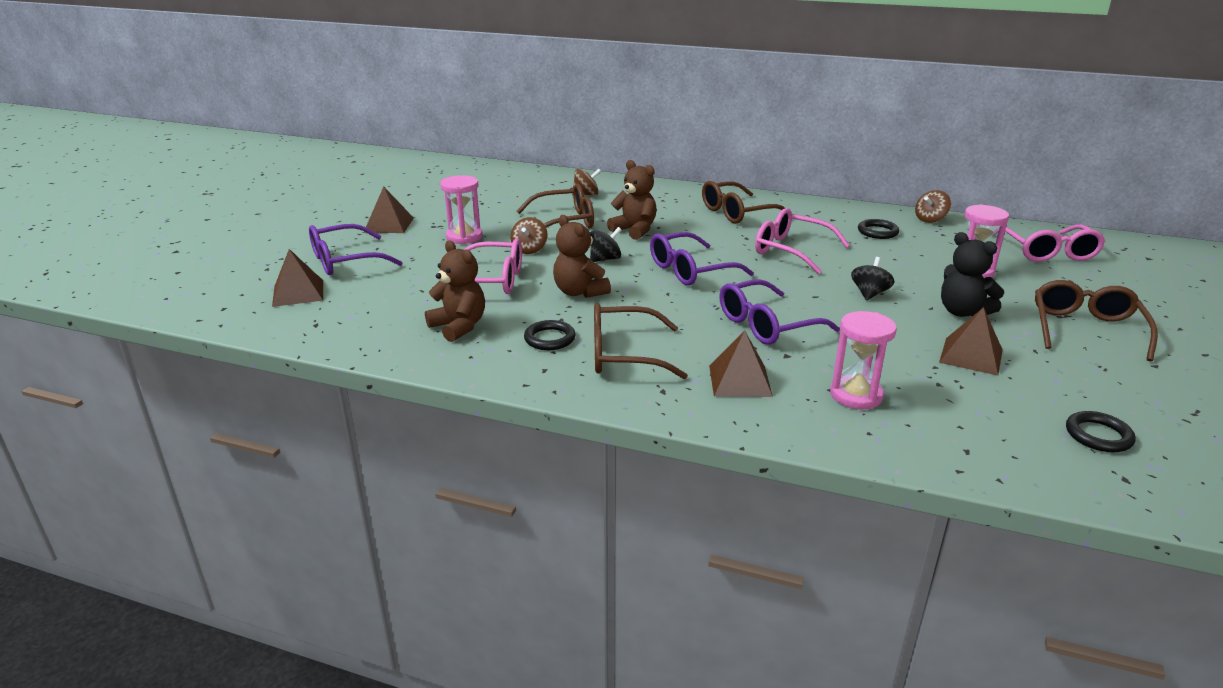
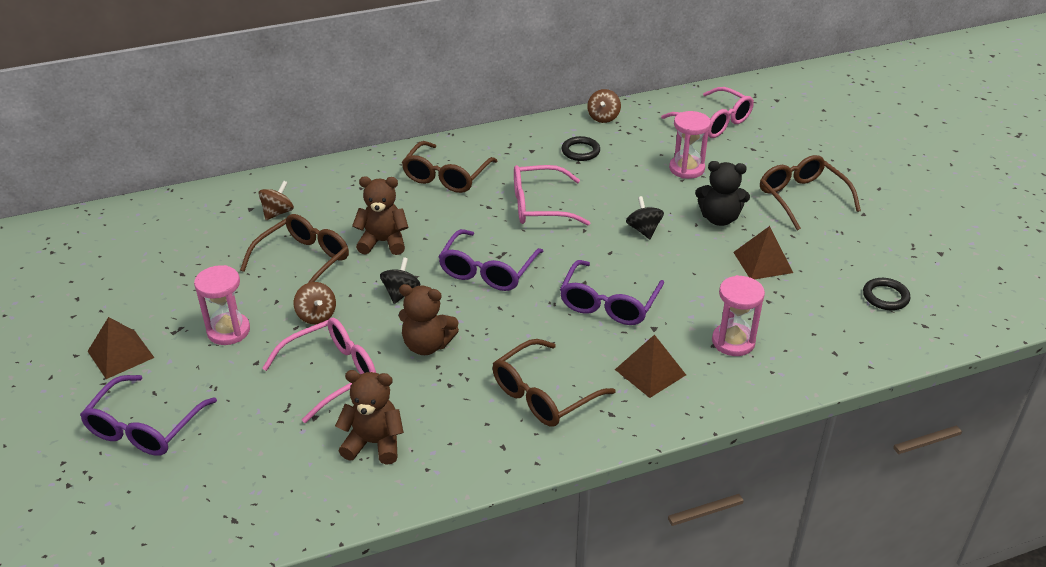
camera: 40 degrees left, 10 degrees up
brown pyramid [272,249,323,307] -> none
black ring [524,320,576,350] -> none

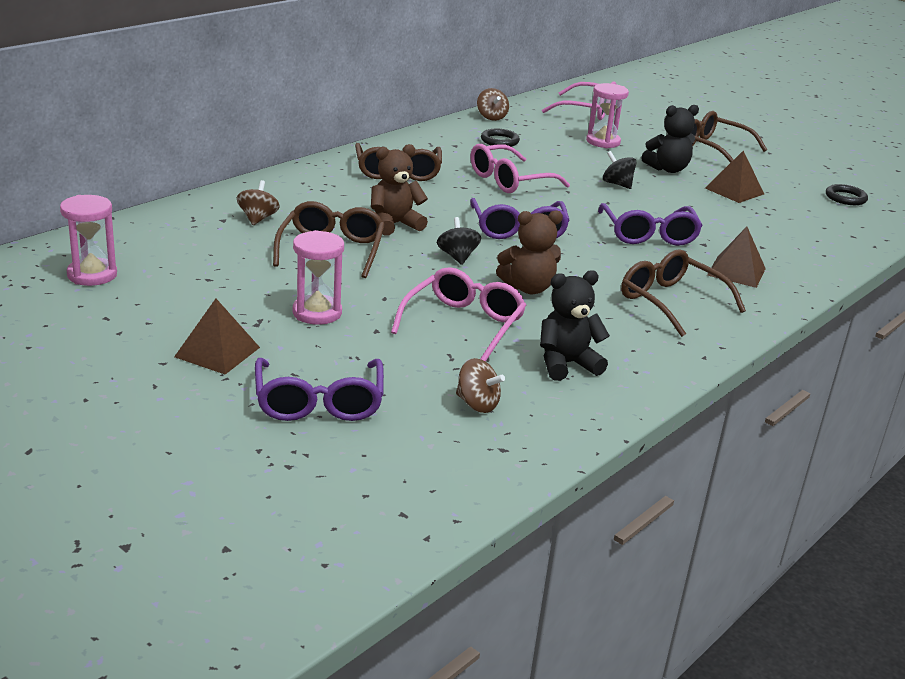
camera: 30 degrees left, 10 degrees down
brown spinning top [294,282,336,324] -> brown spinning top moved to [456,358,505,413]
brown teddy bear [335,370,404,465] -> black teddy bear [540,270,610,381]
brown glasses [493,339,616,427] -> brown glasses turned 120 degrees clockwise [621,249,746,337]
pink hourglass [712,275,765,356] -> pink hourglass moved to [60,195,117,286]

